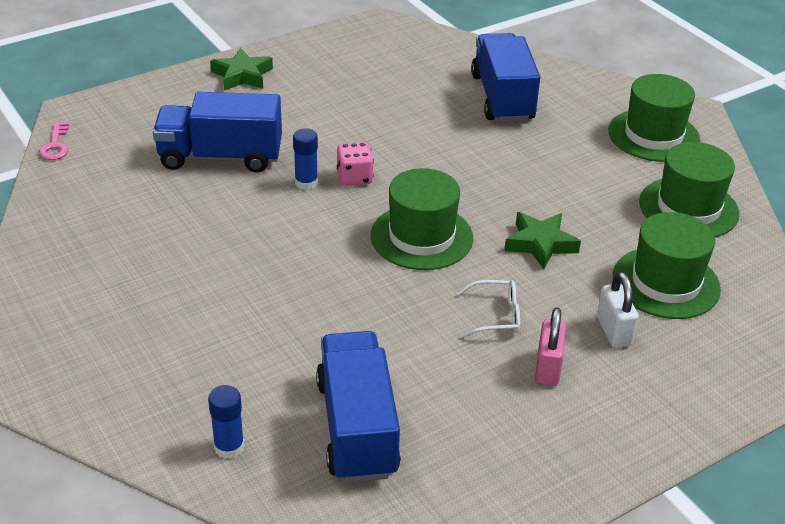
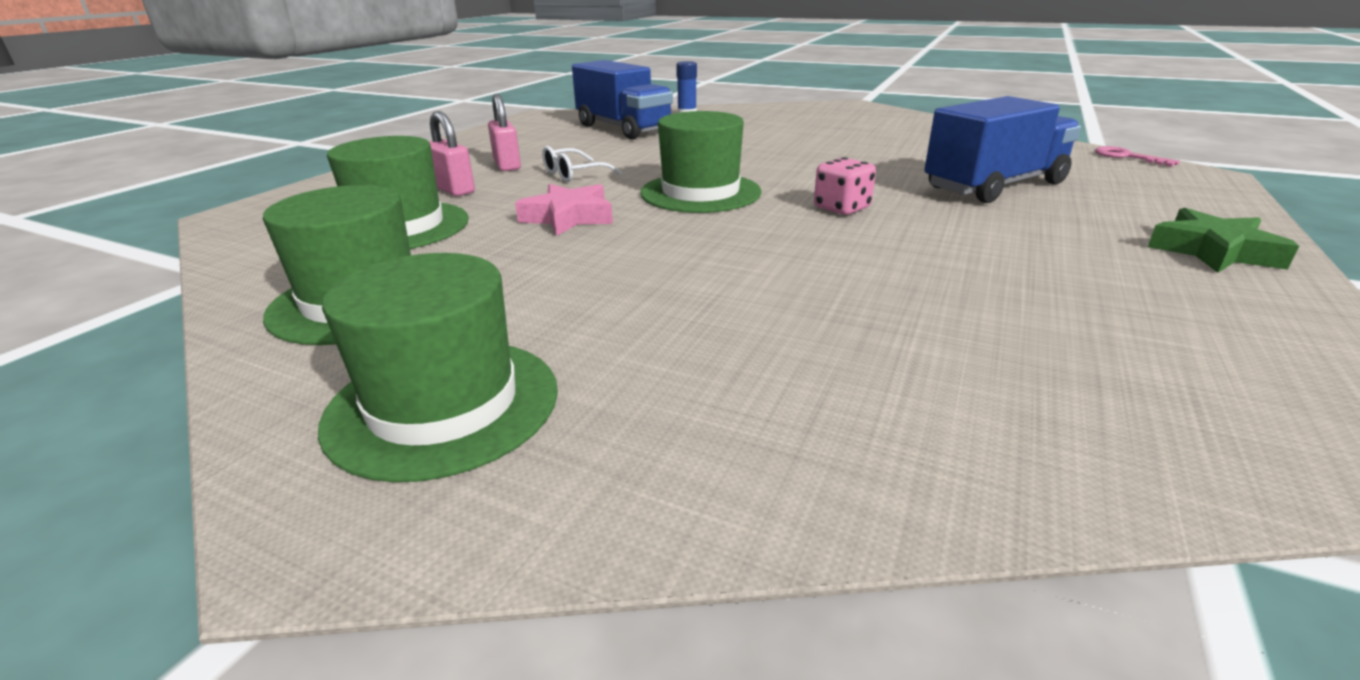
camera: 150 degrees right, 10 degrees down
blue glue stick [293,128,318,190] -> none
blue truck [471,33,540,122] -> none
green star [505,212,581,269] -> pink star [515,184,613,236]
white padlock [597,272,639,348] -> pink padlock [429,111,475,196]

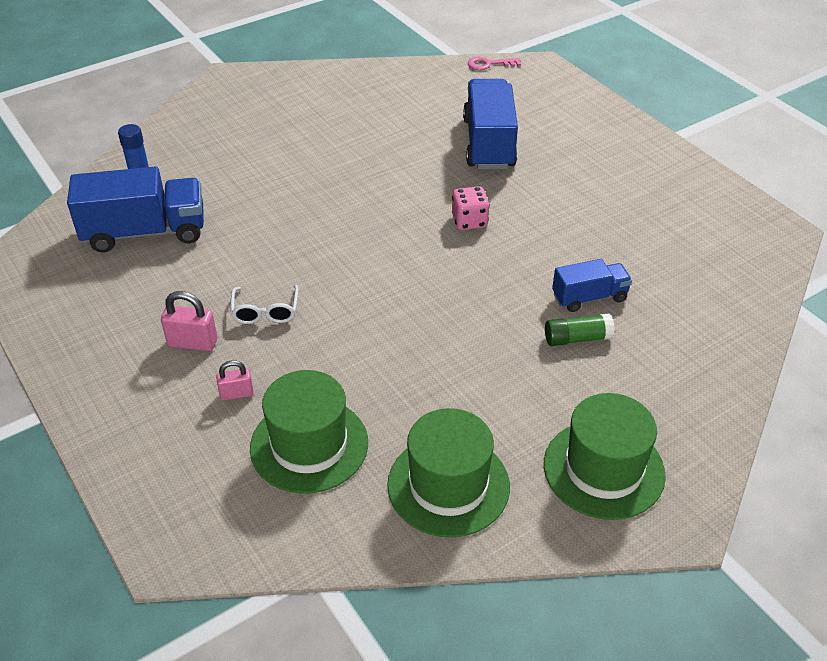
camera: 60 degrees left, 15 degrees up
pink padlock [429,111,475,196] -> pink padlock [216,360,254,401], size x0.65
pink star [515,184,613,236] -> none
green hat [640,111,762,213] -> none
green star [1148,208,1299,273] -> none
none -> green glue stick [545,314,615,346]
none -> blue truck [552,259,632,312]

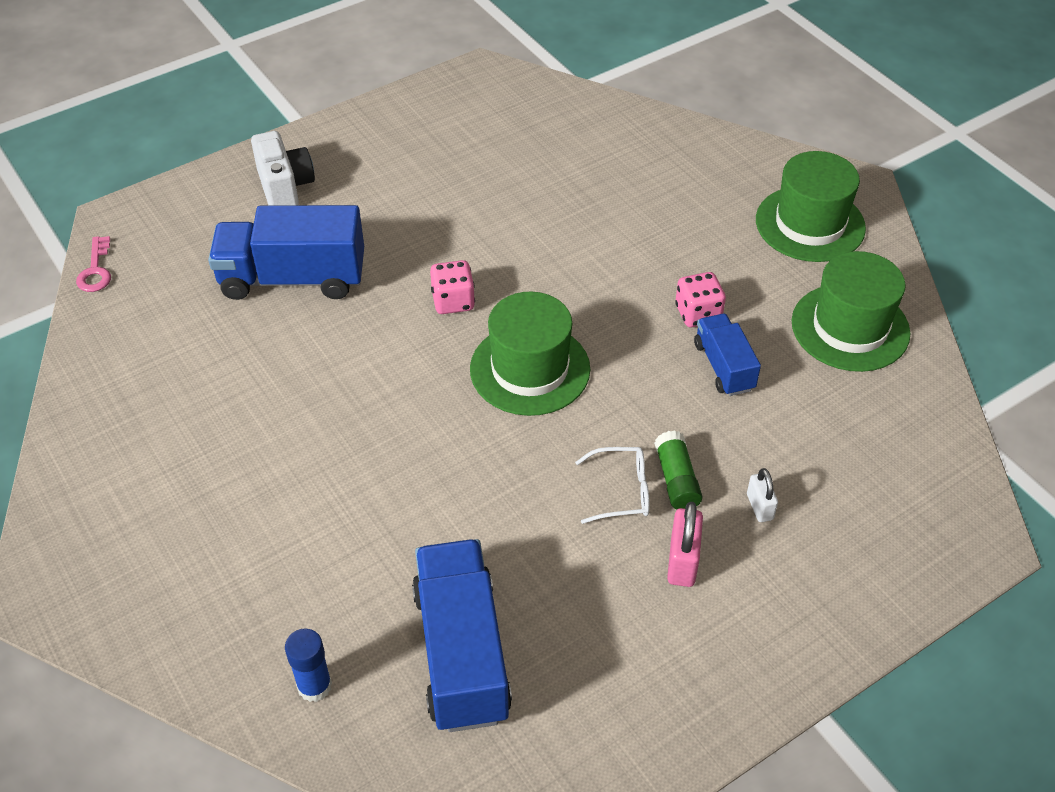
camera: 90 degrees left, 5 degrees up
pink padlock [216,360,254,401] -> white padlock [747,468,778,522]
green hat [250,370,368,494] -> green hat moved to [470,292,590,416]
green glue stick [545,314,615,346] -> green glue stick moved to [654,430,702,510]
blue truck [552,259,632,312] -> blue truck moved to [694,314,761,396]
none -> white camera [251,131,315,206]
none -> pink dice [675,272,726,327]

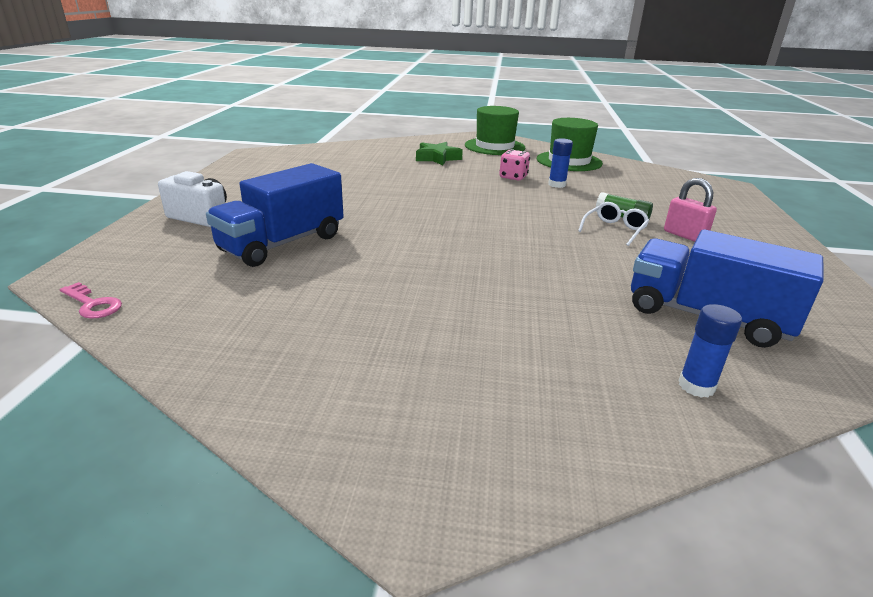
camera: 50 degrees left, 20 degrees down
pink dice [430,260,475,314] -> none
green hat [470,292,590,416] -> none
blue truck [694,314,761,396] -> blue glue stick [548,138,573,188]
white padlock [747,468,778,522] -> none
none -> green star [416,142,463,165]

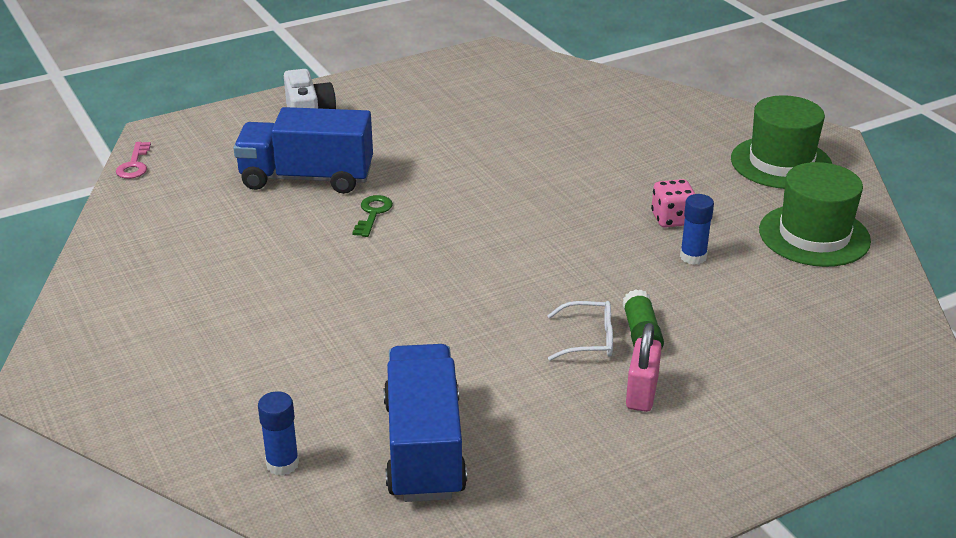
camera: 55 degrees right, 5 degrees up
green star [416,142,463,165] -> none
none -> green key [352,195,393,237]

